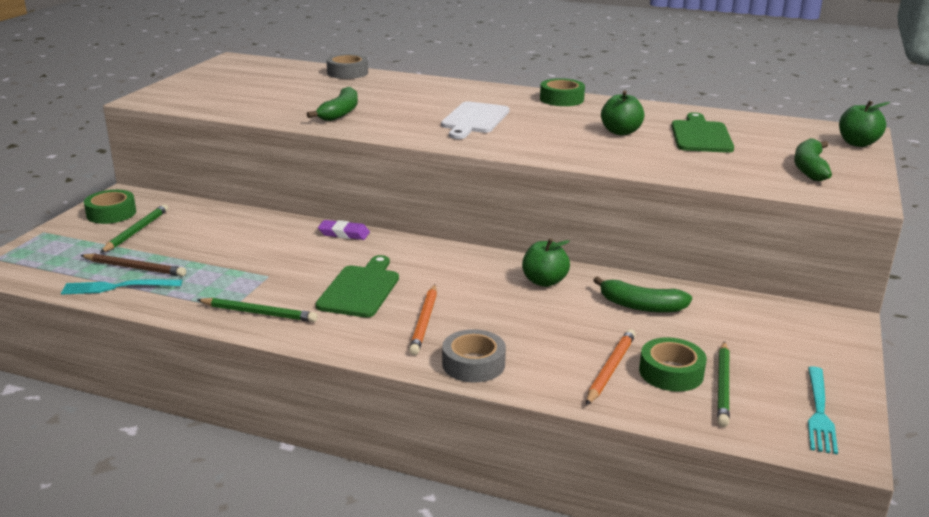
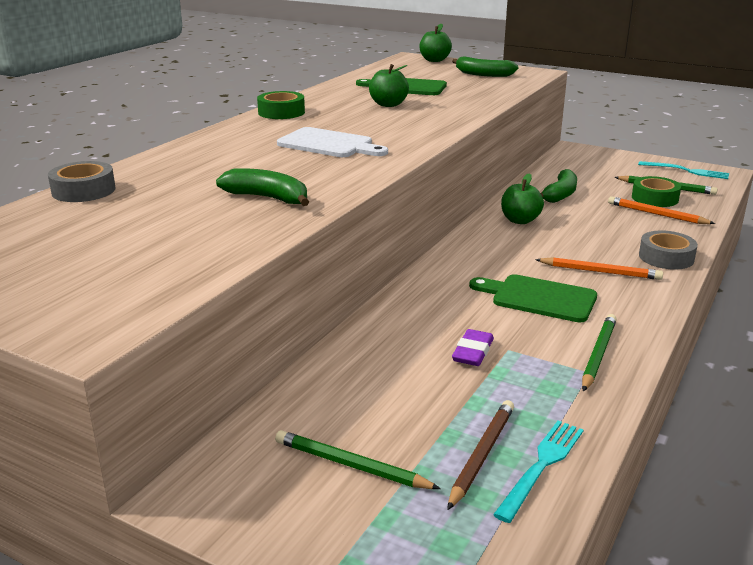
camera: 80 degrees left, 0 degrees up
turquoise fork [61,279,182,295] -> turquoise fork turned 150 degrees counterclockwise [493,421,584,523]
green tape [84,190,136,224] -> none
purple eraser [318,220,370,240] -> purple eraser moved to [452,329,494,366]

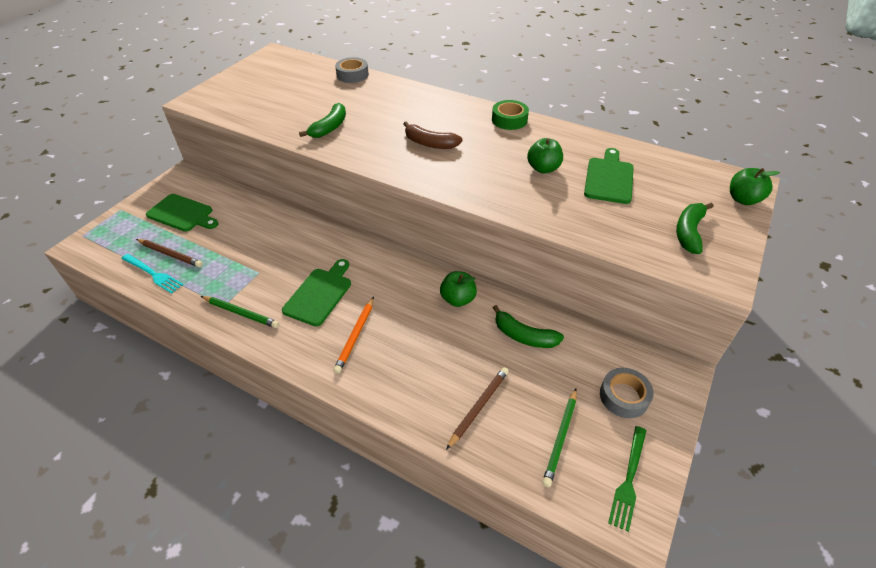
camera: 90 degrees right, 20 degrees up
green pencil [275,430,441,489] -> green cutting board [146,194,219,232]
white cutting board [277,127,388,157] -> brown banana [404,121,463,149]
purple eraser [452,329,494,366] -> none
orange pencil [608,196,715,224] -> brown pencil [446,367,509,450]
green tape [632,176,681,207] -> none
turquoise fork [638,161,729,179] -> green fork [608,426,647,532]
grey tape [639,230,698,270] -> grey tape moved to [600,368,653,418]

